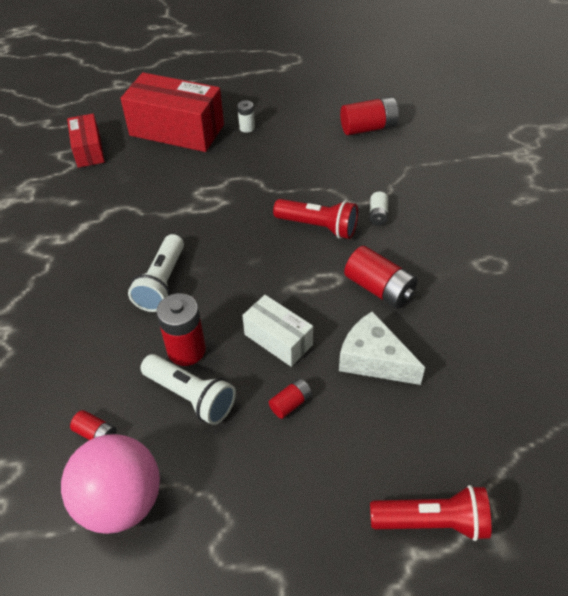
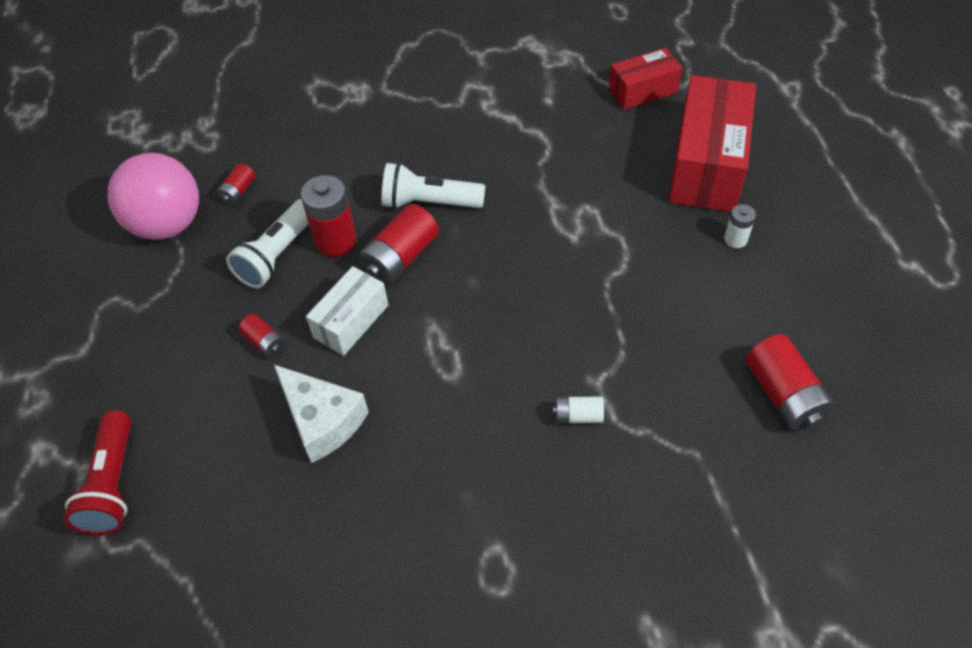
camera: 85 degrees right, 5 degrees up
red flashlight [273,199,358,239] -> none
white cheese [339,311,425,385] -> white cheese turned 105 degrees clockwise [274,365,369,463]
red battery [344,246,418,308] -> red battery moved to [358,204,439,285]

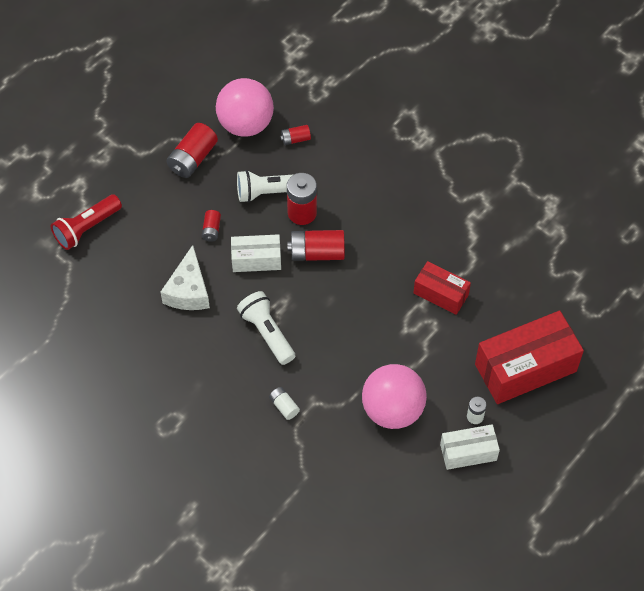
camera: 50 degrees right, 5 degrees up
white flashlight [382,162,485,209] -> white flashlight moved to [237,291,295,365]
red box [609,48,682,110] -> red box moved to [413,261,471,315]
red battery [745,334,835,431] -> red battery moved to [166,123,218,178]
none -> pink ball [362,364,427,429]
none -> white box [440,424,500,470]

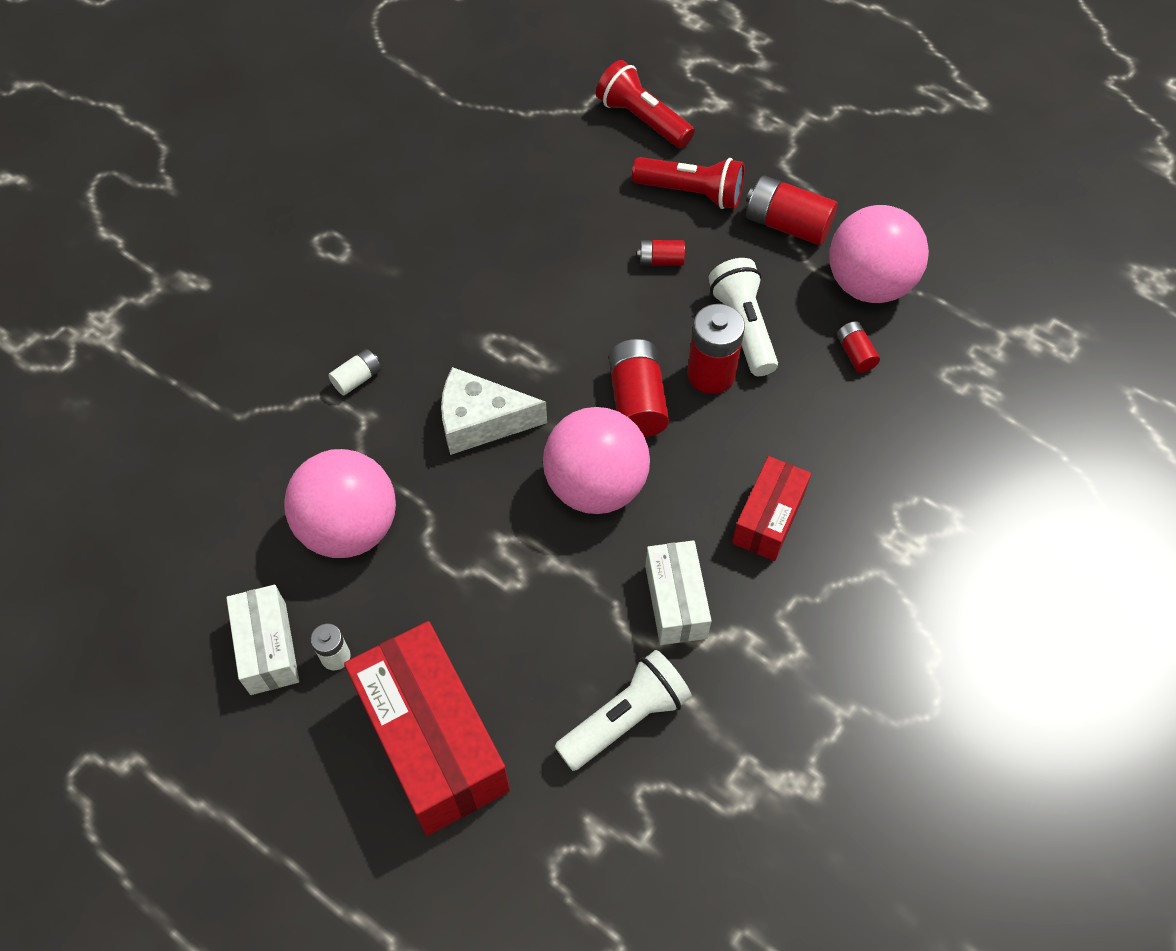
camera: 85 degrees right, 0 degrees up
white cheese [161,245,210,310] -> white cheese moved to [441,367,547,455]
white box [231,234,281,272] -> white box moved to [645,540,712,645]
white flashlight [237,291,295,365] -> white flashlight moved to [555,650,692,771]
red box [413,261,471,315] -> red box moved to [732,456,811,561]
none -> pink ball [543,407,650,514]
none -> red flashlight [632,157,745,209]

